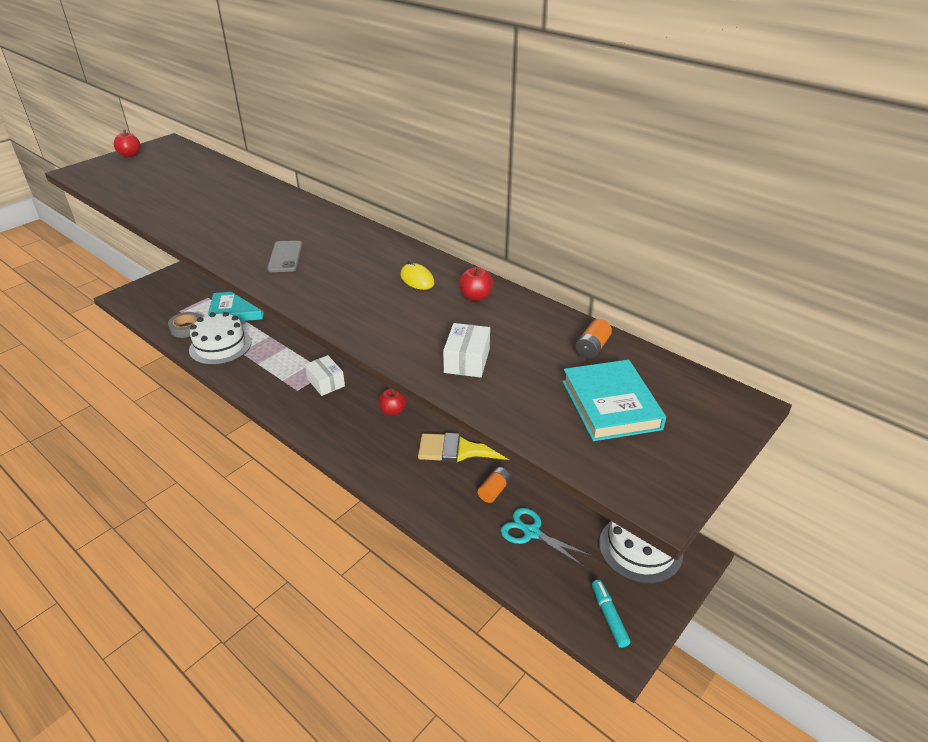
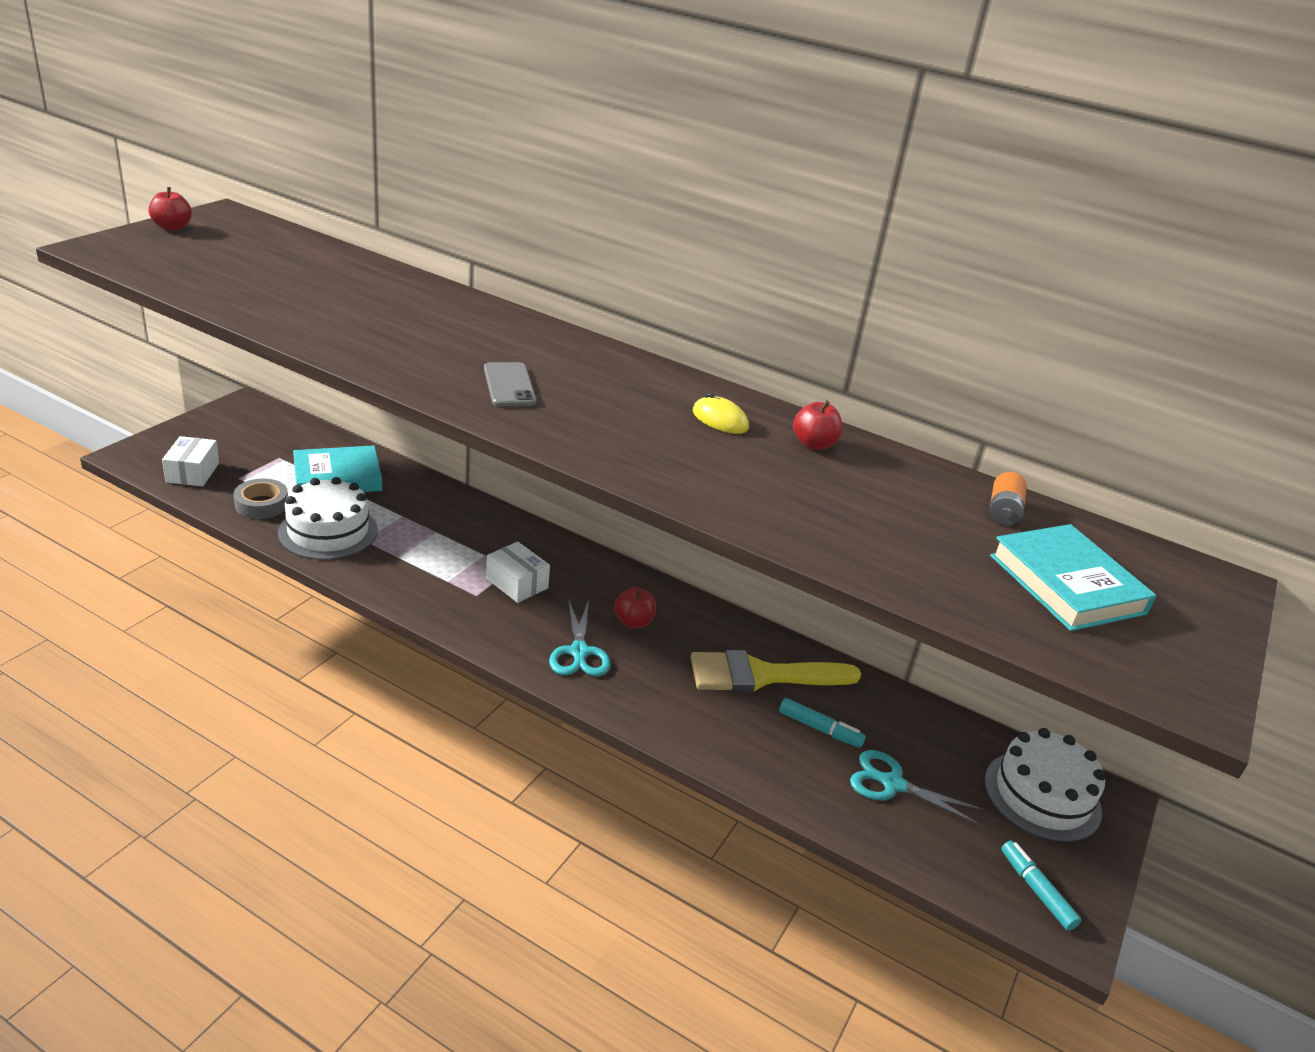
camera: 15 degrees left, 5 degrees down
white box [443,323,490,378] -> white box moved to [162,436,219,486]
orange battery [477,467,511,503] -> turquoise marker [779,698,866,748]
none -> turquoise scissors [549,600,611,676]

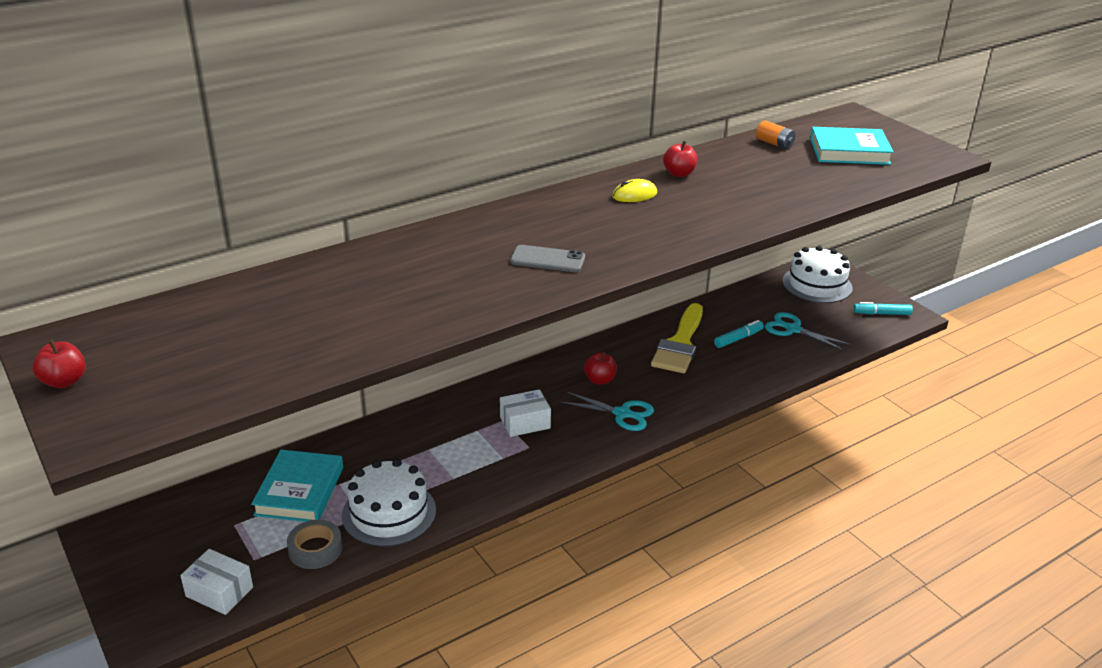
camera: 60 degrees left, 0 degrees up
turquoise scissors [850,750,984,826] -> turquoise scissors turned 75 degrees clockwise [765,312,850,351]

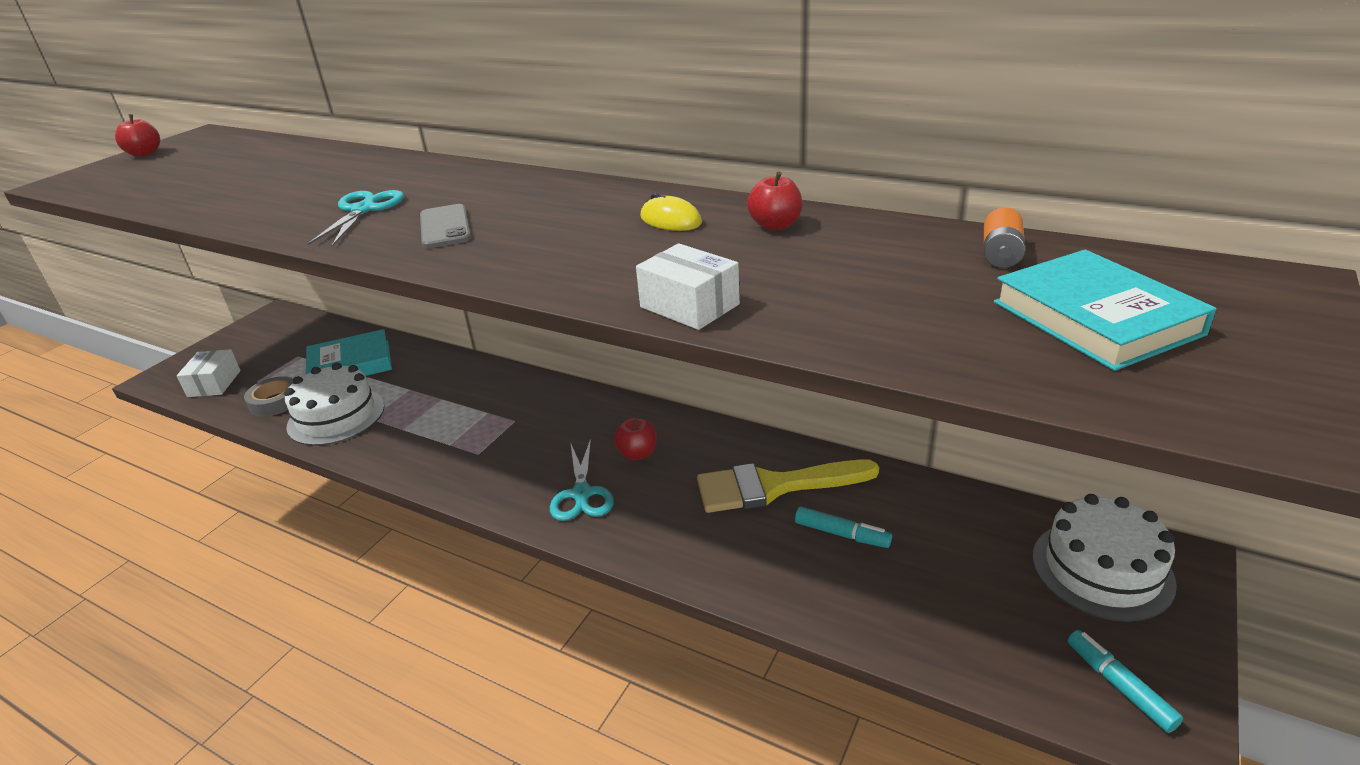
camera: 65 degrees right, 0 degrees up
white box [500,389,551,437] -> white box moved to [636,243,740,330]
turquoise scissors [765,312,850,351] -> turquoise scissors moved to [308,190,404,247]

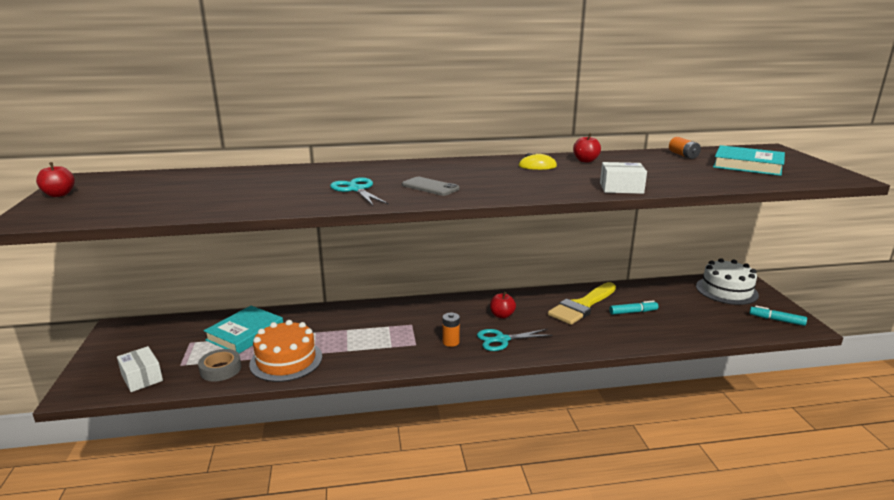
camera: 40 degrees left, 10 degrees down
white cake [284,363,385,446] -> orange cake [249,320,322,382]
turquoise scissors [550,439,614,521] -> turquoise scissors turned 120 degrees clockwise [477,329,553,351]
none -> orange battery [442,313,460,347]

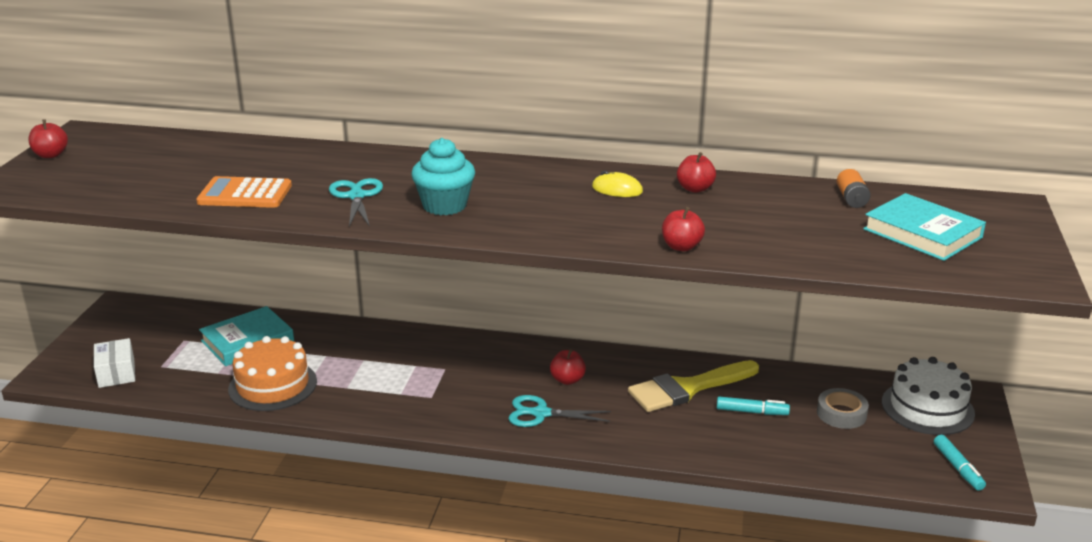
camera: 20 degrees right, 5 degrees up
grey tape [198,349,241,381] -> grey tape moved to [817,388,869,429]
grey phone [402,177,460,196] -> turquoise cupcake [411,138,475,215]
orange battery [442,313,460,347] -> none
white box [600,162,647,194] -> red apple [662,207,705,251]
turquoise marker [749,306,807,326] -> turquoise marker turned 150 degrees counterclockwise [934,435,986,491]
none -> orange calculator [196,176,292,208]

